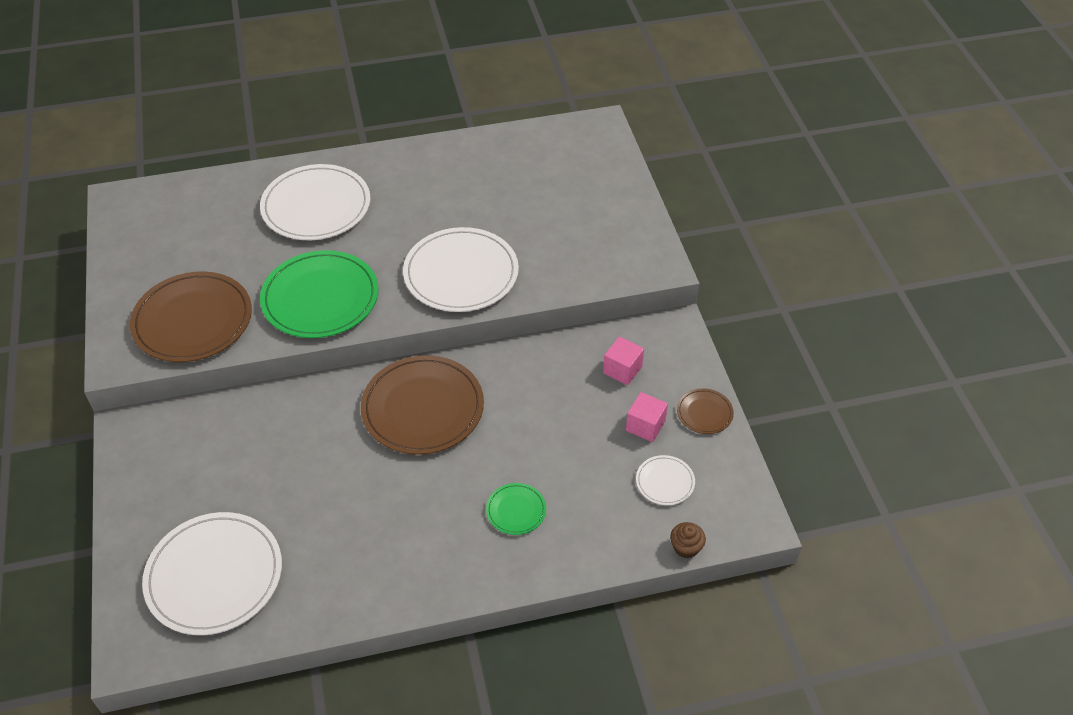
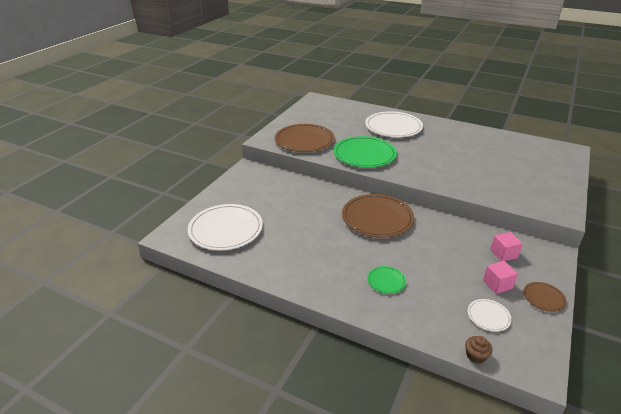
camera: 40 degrees right, 15 degrees down
white plate [403,227,519,312] -> none

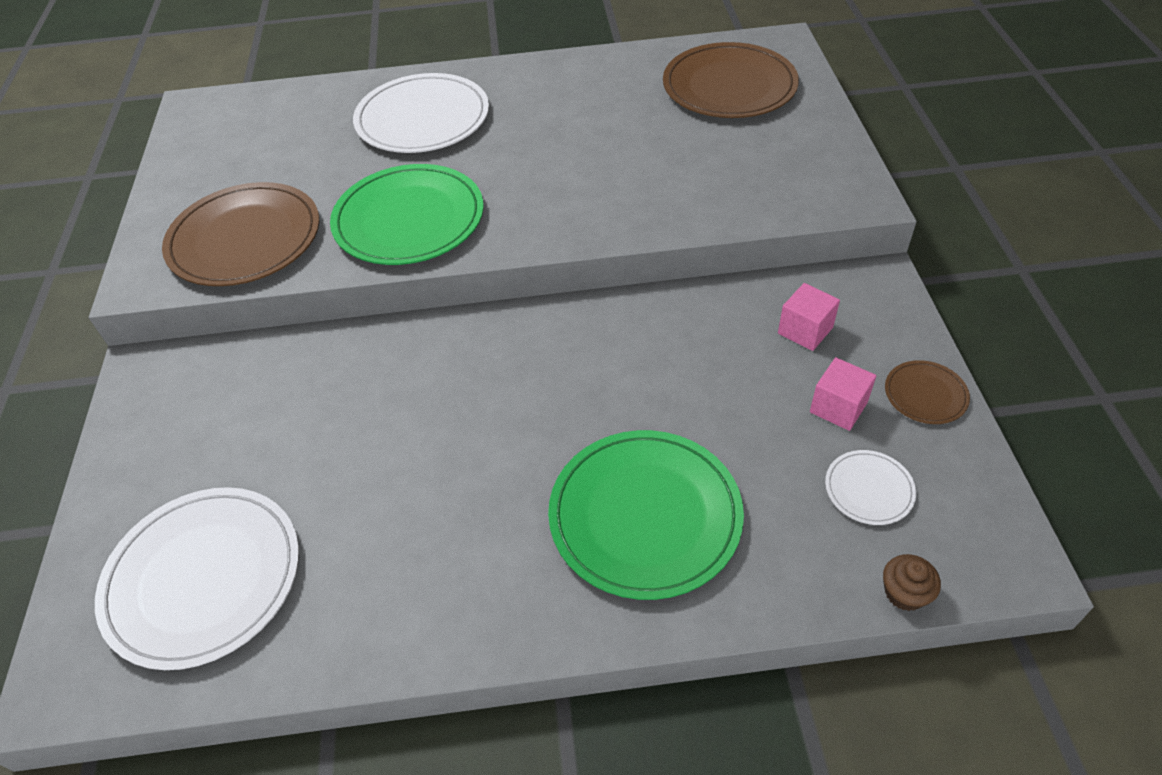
camera: 30 degrees left, 15 degrees up
brown plate [342,194,414,238] -> brown plate moved to [663,42,799,118]
green plate [367,266,406,294] -> green plate [548,430,744,600], size x2.18

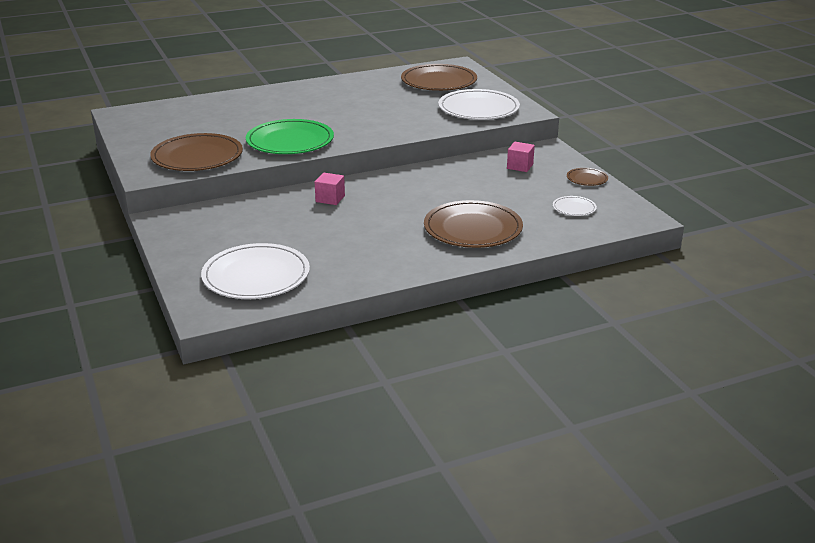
camera: 20 degrees left, 20 degrees down
white plate [353,73,489,153] -> white plate moved to [438,89,520,120]
green plate [548,430,744,600] -> brown plate [424,200,523,248]
pink cube [810,357,876,431] -> pink cube moved to [315,173,345,205]
brown cupcake [883,554,941,611] -> none

